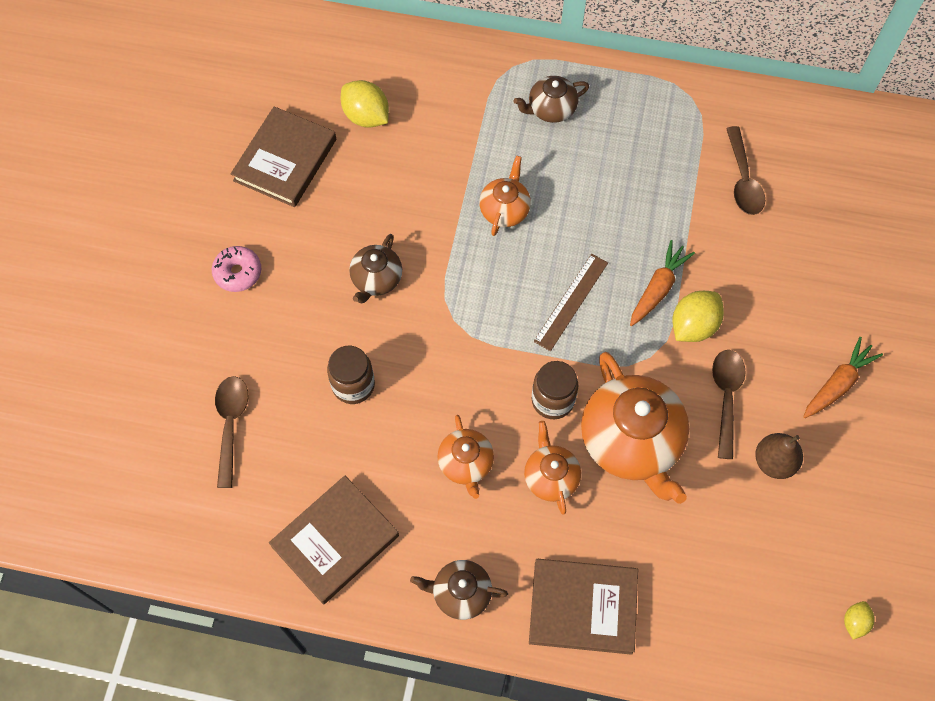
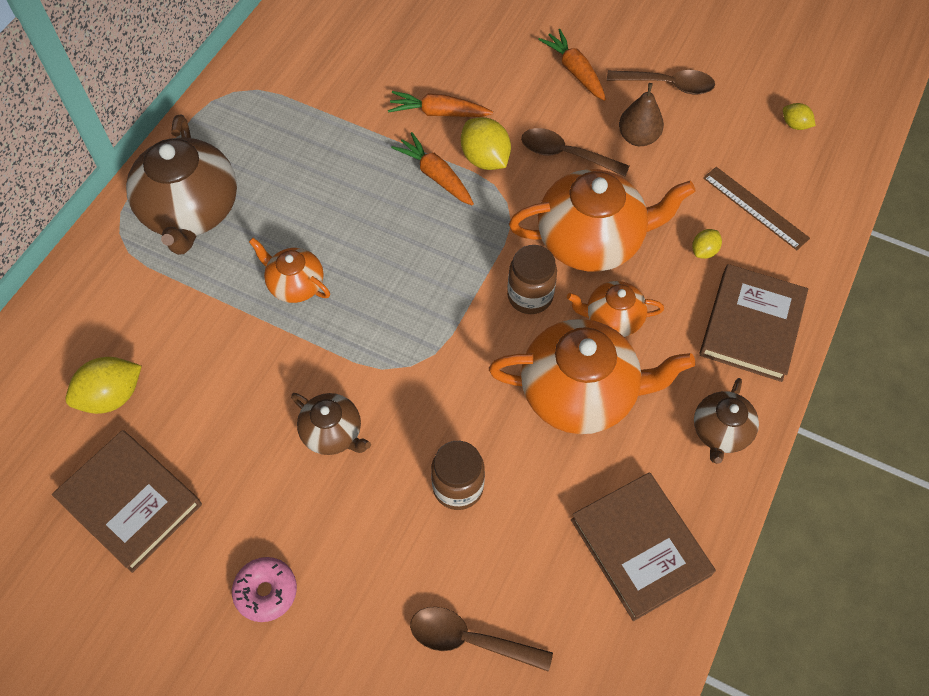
camera: 75 degrees left, 5 degrees down
orange teapot [437,415,494,499] -> orange teapot [489,319,695,434], size x1.89
brown teapot [514,76,589,123] -> brown teapot [126,114,237,255], size x1.89
brown ruler [533,254,608,351] -> brown ruler moved to [703,167,810,250]
brown spoon [726,126,765,215] -> brown spoon moved to [607,70,715,95]
none -> orange carrot [388,91,493,117]
none -> yellow lemon [692,229,722,259]

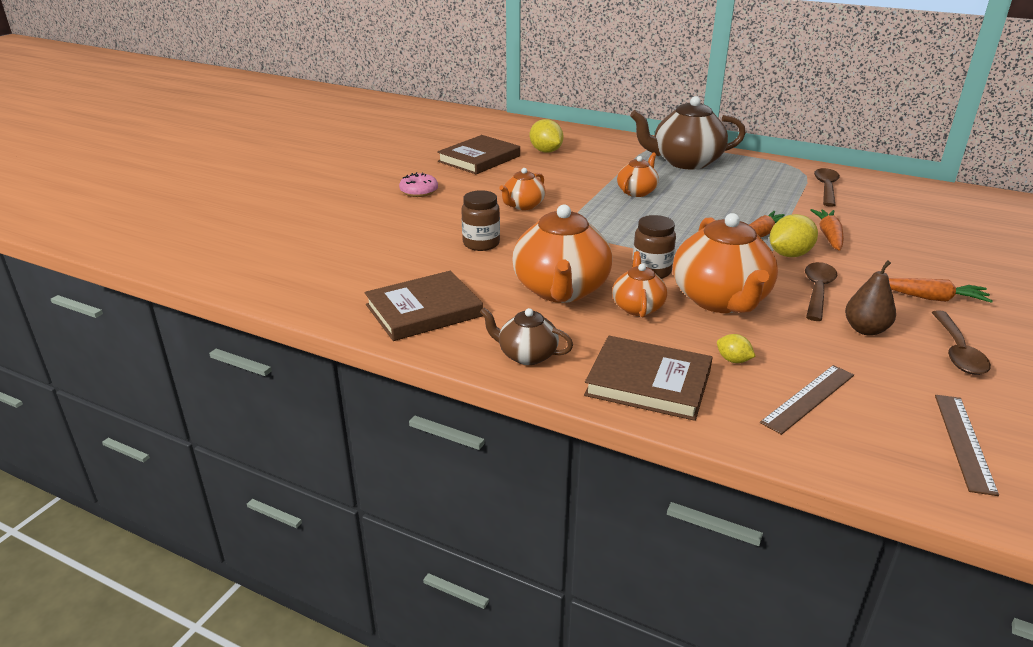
camera: 90 degrees right, 30 degrees down
brown teapot [291,393,371,455] -> orange teapot [499,168,546,210]
brown spoon [410,607,553,672] -> brown spoon moved to [814,168,840,207]
orange carrot [538,29,606,101] -> orange carrot turned 45 degrees clockwise [889,278,993,303]
yellow lemon [783,103,816,130] -> brown ruler [935,395,999,496]

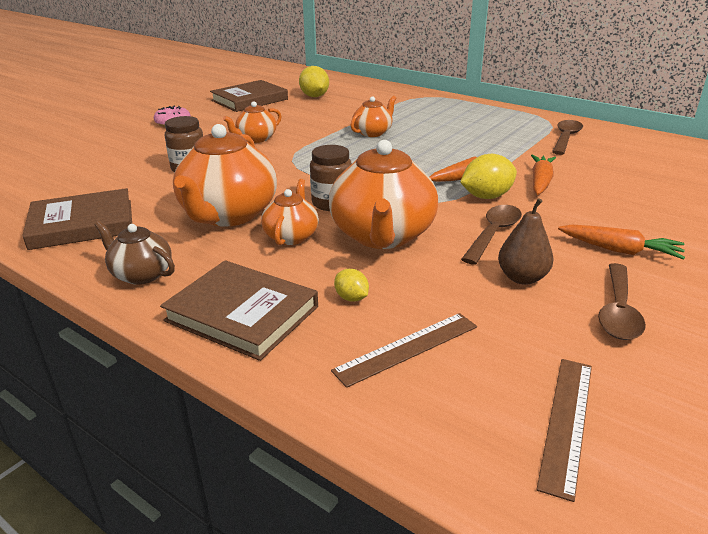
camera: 10 degrees right, 0 degrees up
brown teapot [630,96,746,169] -> none

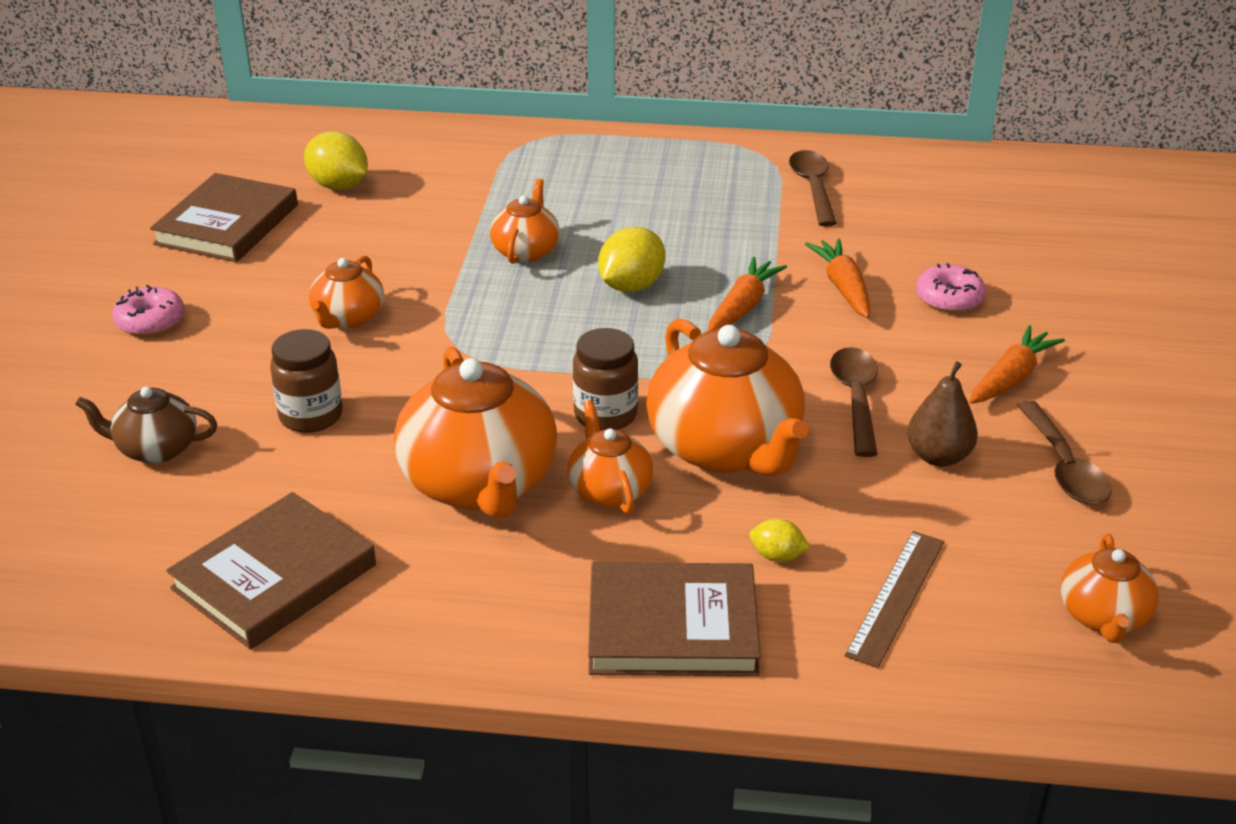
camera: 30 degrees left, 5 degrees up
brown teapot [94,221,175,285] -> brown teapot moved to [75,387,217,463]
yellow lemon [460,154,517,199] -> yellow lemon moved to [598,227,665,292]
brown ruler [536,359,592,502] -> orange teapot [1061,534,1159,643]
orange carrot [558,225,685,260] -> orange carrot turned 45 degrees counterclockwise [969,325,1065,404]
none -> pink donut [916,263,986,313]

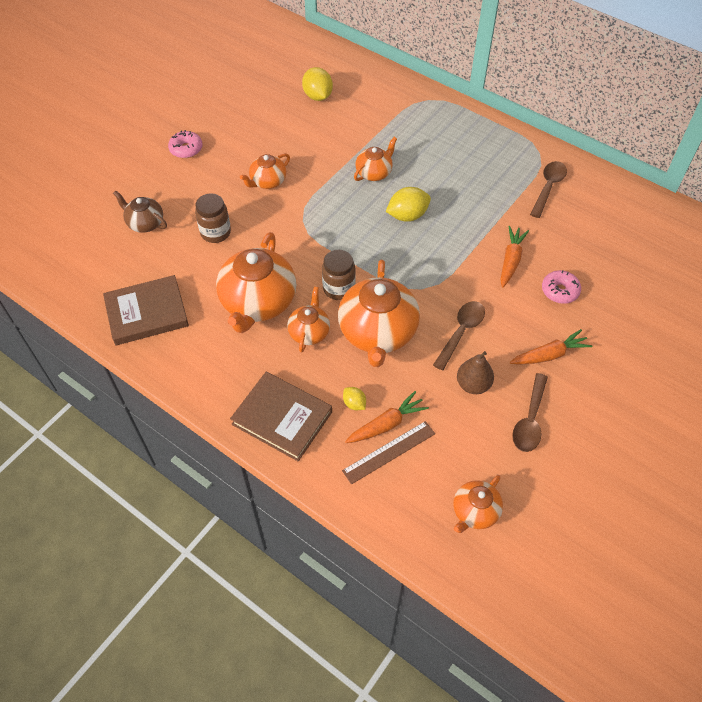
camera: 30 degrees right, 20 degrees up
brown book [150,173,298,262] -> none
orange carrot [708,257,787,331] -> orange carrot moved to [345,391,429,443]

